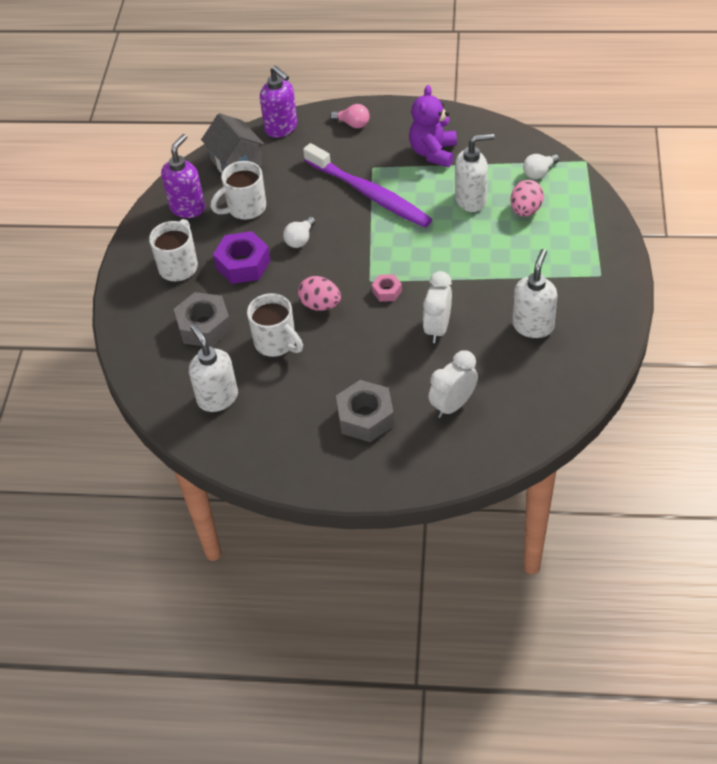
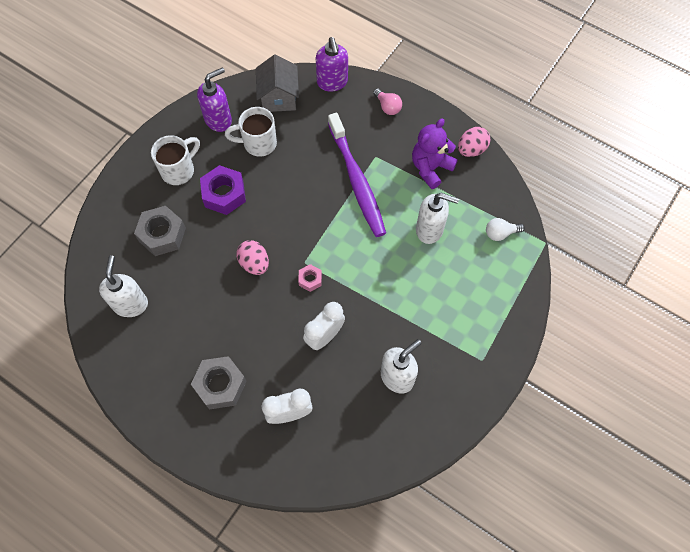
camera: 25 degrees right, 15 degrees up
white mug [247,293,303,357] -> none
white light bulb [283,217,315,248] -> none
pink egg [510,180,544,217] -> pink egg moved to [458,127,490,157]

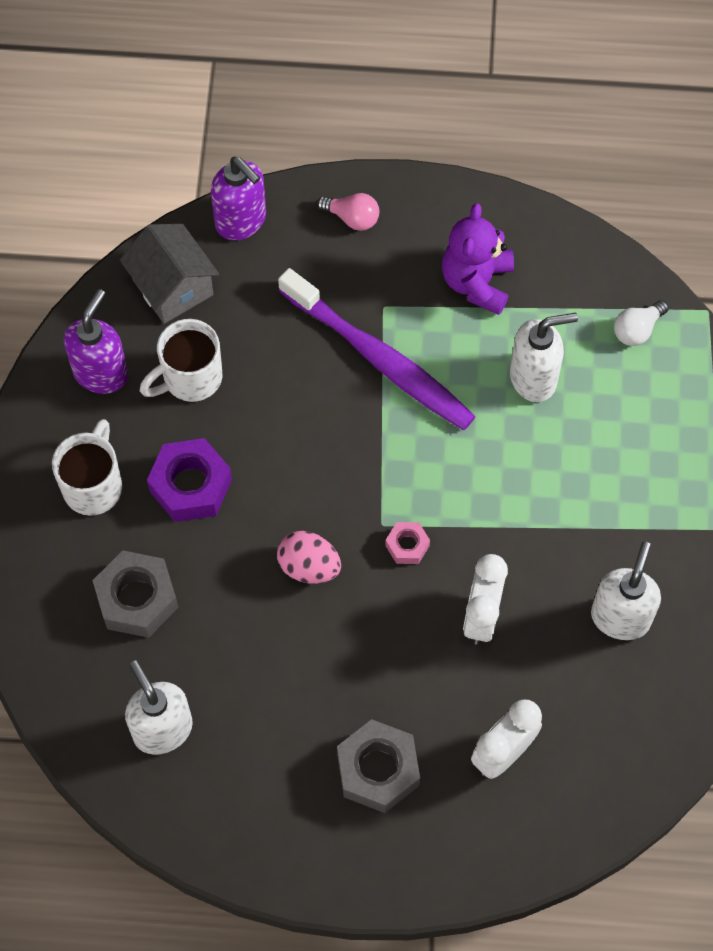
camera: 30 degrees left, 0 degrees up
pink egg [458,127,490,157] -> none

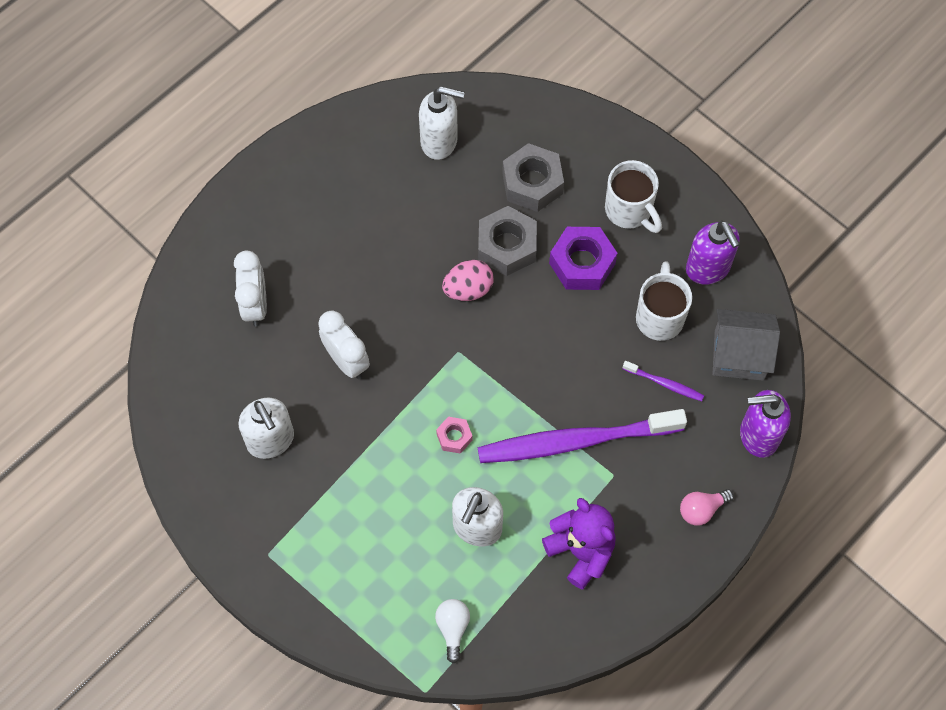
camera: 130 degrees right, 0 degrees up
grey nut [337,719,420,813] -> grey nut moved to [478,206,537,276]
pink nut [385,522,430,564] -> pink nut moved to [436,417,472,454]
none -> purple toothbrush [623,361,704,401]

